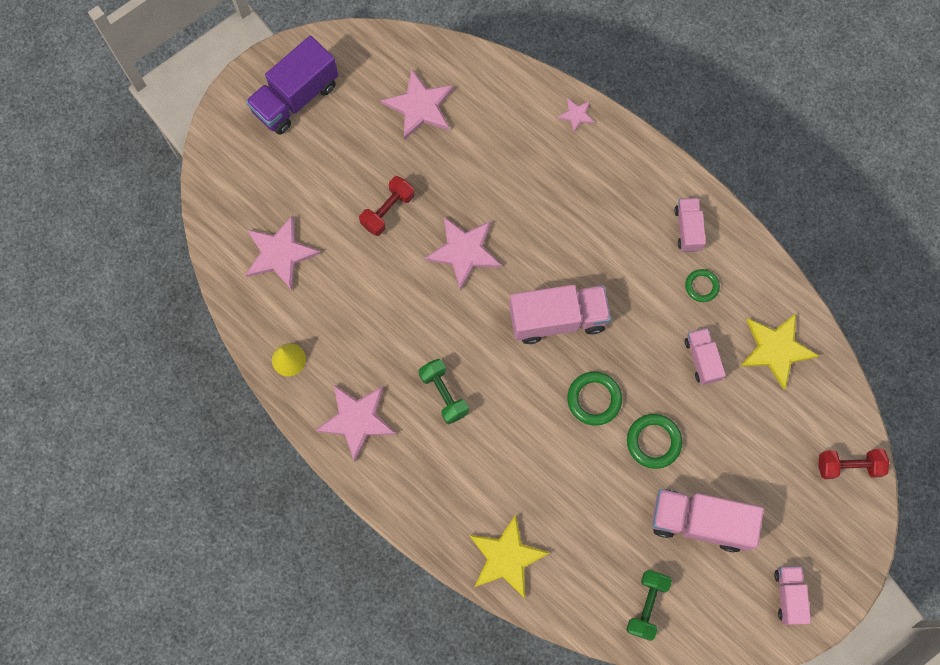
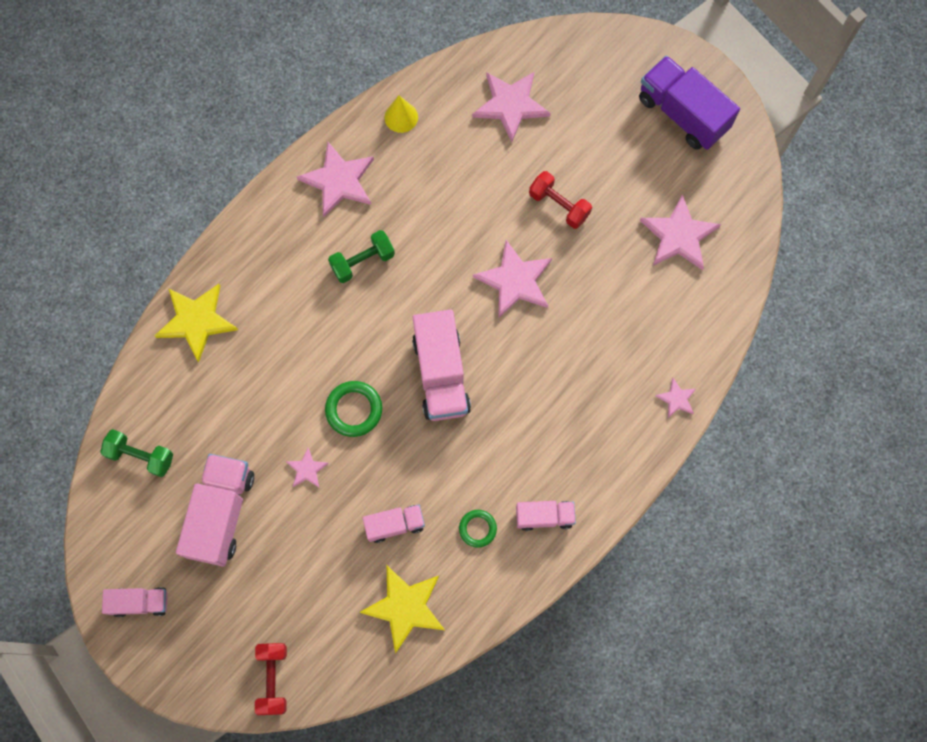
camera: 90 degrees right, 0 degrees up
green ring [627,414,682,469] -> pink star [287,448,329,487]

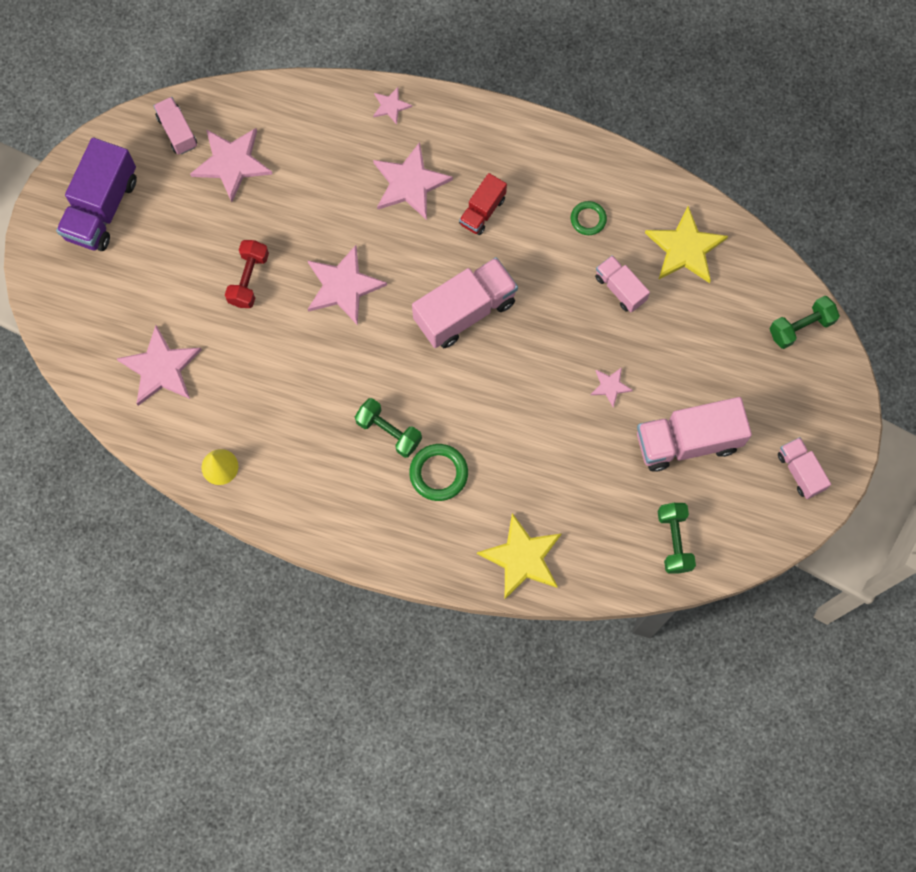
camera: 115 degrees left, 0 degrees up
red dumbbell [255,643,287,715] -> green dumbbell [769,296,840,349]
pink star [297,142,374,217] -> pink star moved to [373,142,453,220]
green ring [325,381,382,437] -> green ring moved to [409,444,468,501]
pink truck [516,501,576,531] -> pink truck moved to [153,97,197,155]
none -> red truck [459,173,507,235]

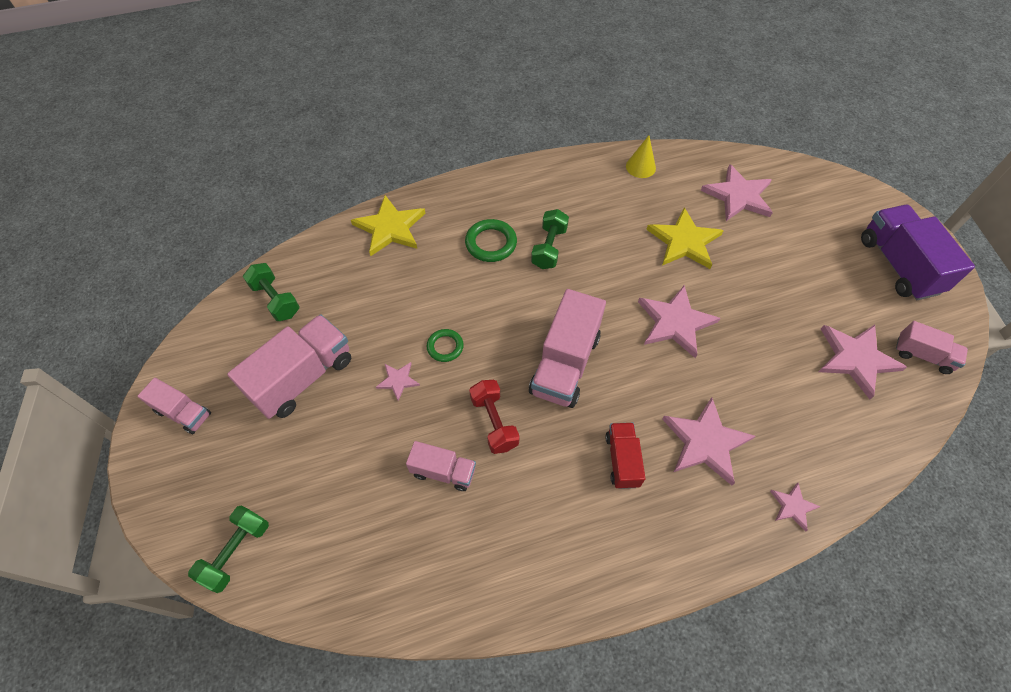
camera: 145 degrees right, 15 degrees down
red dumbbell [225,240,269,308] -> red dumbbell moved to [469,380,520,454]
green dumbbell [355,398,422,458] -> green dumbbell turned 75 degrees counterclockwise [531,209,569,269]
green ring [570,201,607,235] -> green ring moved to [427,329,464,362]
yellow star [645,206,728,283] -> yellow star moved to [646,207,724,269]

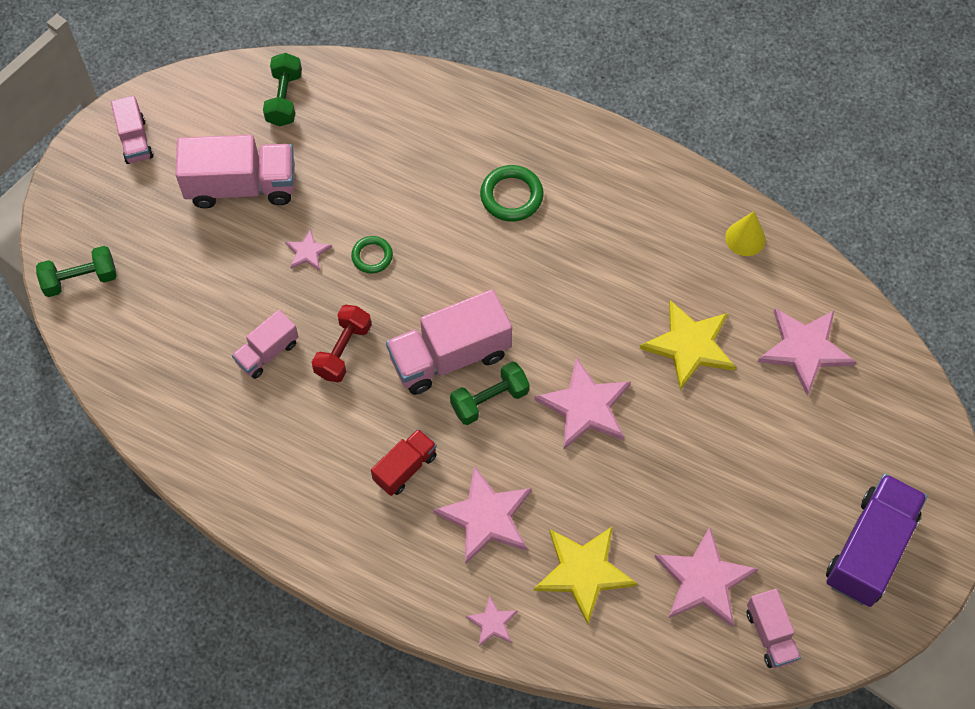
camera: 45 degrees right, 5 degrees up
yellow star [351,195,426,256] -> yellow star moved to [534,526,637,624]
pink truck [406,441,476,491] -> pink truck turned 75 degrees clockwise [232,310,299,379]
green dumbbell [531,209,569,269] -> green dumbbell moved to [450,361,530,425]

